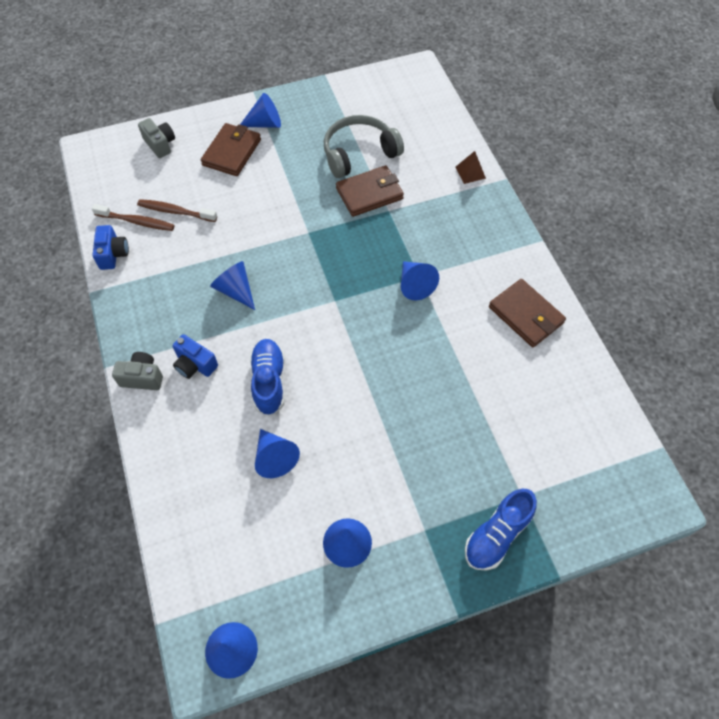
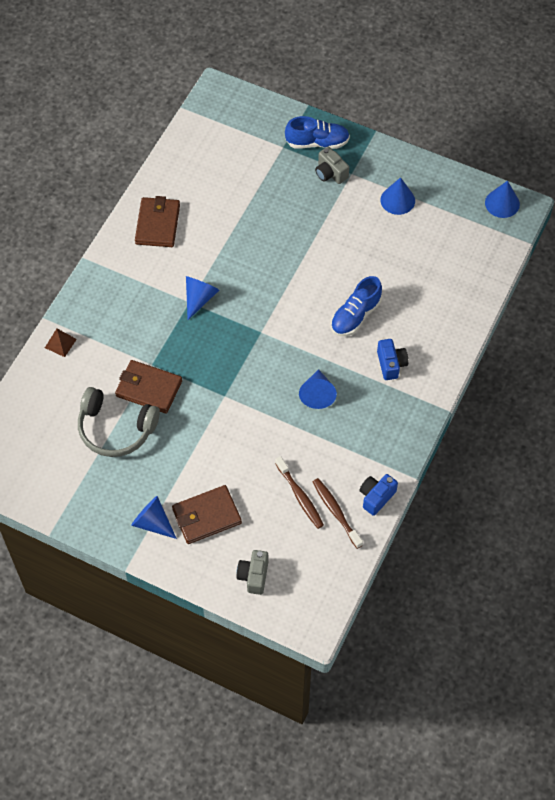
camera: 135 degrees left, 0 degrees up
grey camera [112,352,163,390] -> grey camera moved to [315,147,349,184]
blue cone [255,429,300,478] -> none

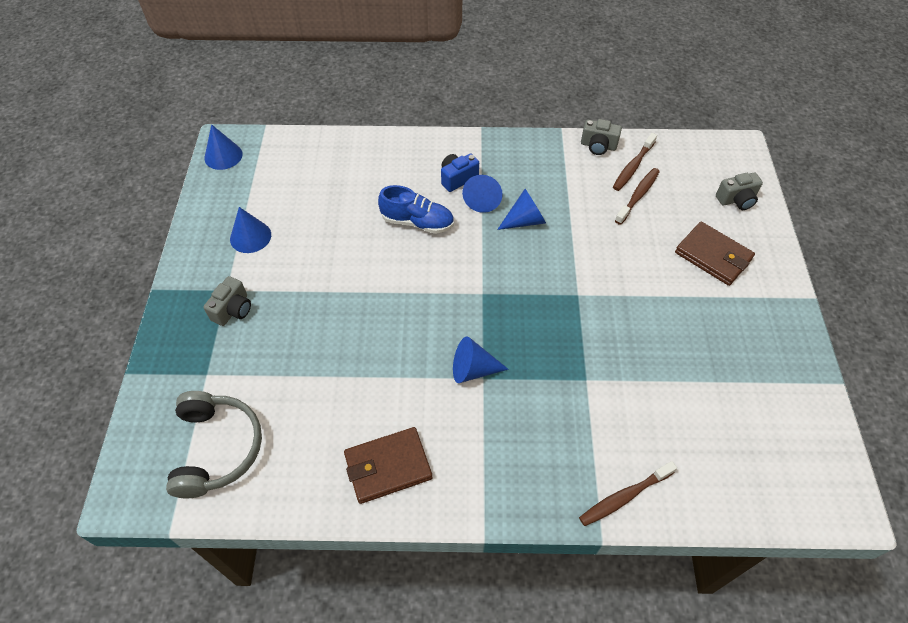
camera: 115 degrees left, 5 degrees down
brown pyramid [45,329,77,357] -> brown toothbrush [579,461,677,526]
grey headphones [78,387,160,457] -> grey headphones moved to [166,391,262,498]
brown wallet [115,360,182,414] -> none
blue cone [131,496,177,539] -> blue cone moved to [462,175,503,213]
blue shoe [285,116,350,149] -> none
blue camera [359,474,398,516] -> grey camera [581,119,622,155]

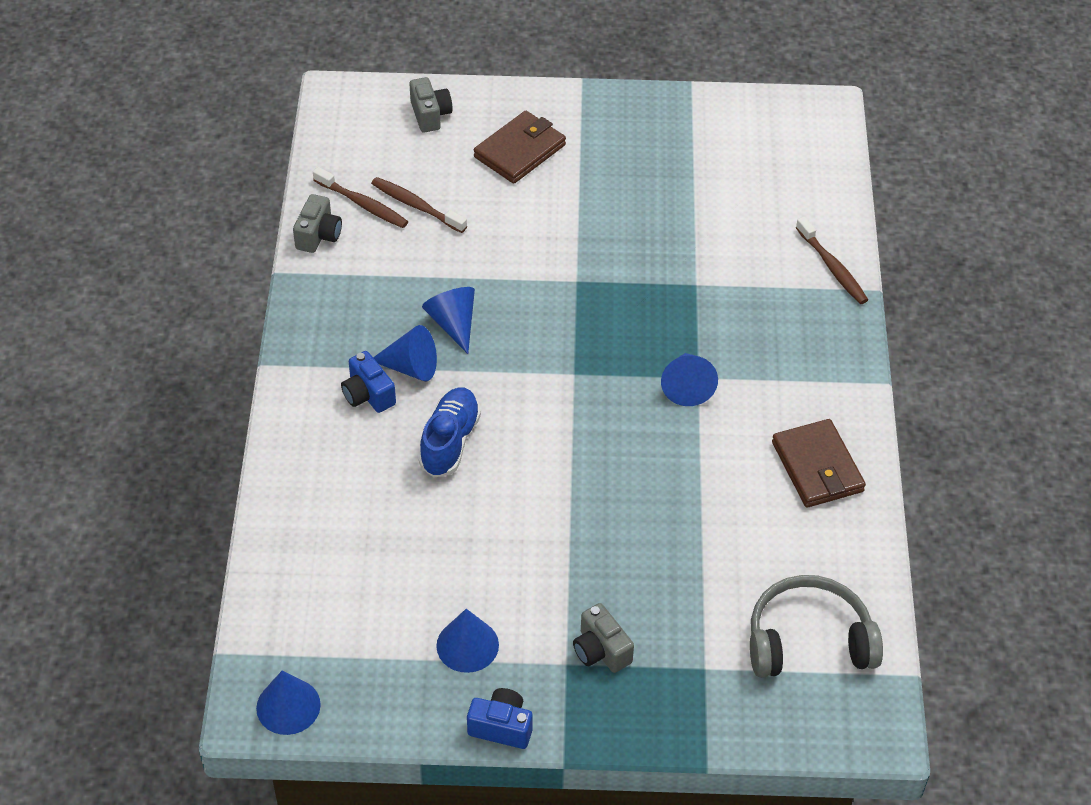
camera: 90 degrees left, 5 degrees down
grey camera [203,276,251,326] -> grey camera turned 150 degrees counterclockwise [573,603,634,673]
none -> blue camera [467,688,533,749]

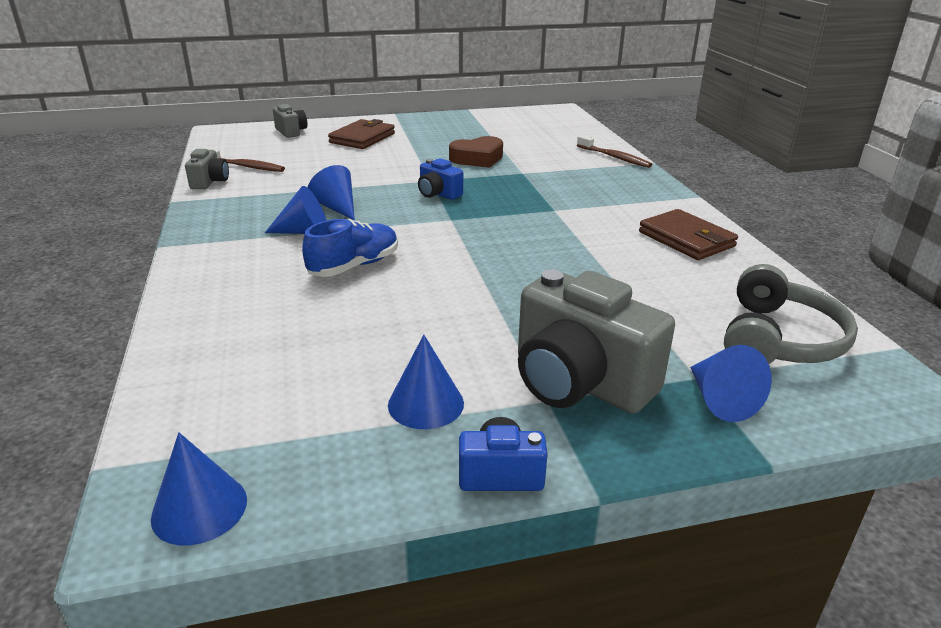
camera: 15 degrees left, 20 degrees down
blue camera [341,351,396,413] -> blue camera moved to [418,158,463,200]
brown toothbrush [371,177,467,233] -> none
blue shoe [419,388,481,477] -> blue shoe turned 45 degrees clockwise [302,219,398,277]
grey camera [573,603,634,673] -> grey camera [518,269,675,414], size x2.03
blue cone [661,353,718,406] -> blue cone moved to [690,345,772,422]
grey headphones [750,575,883,678] -> grey headphones turned 135 degrees clockwise [724,264,858,364]
none -> brown heart [449,136,503,168]

